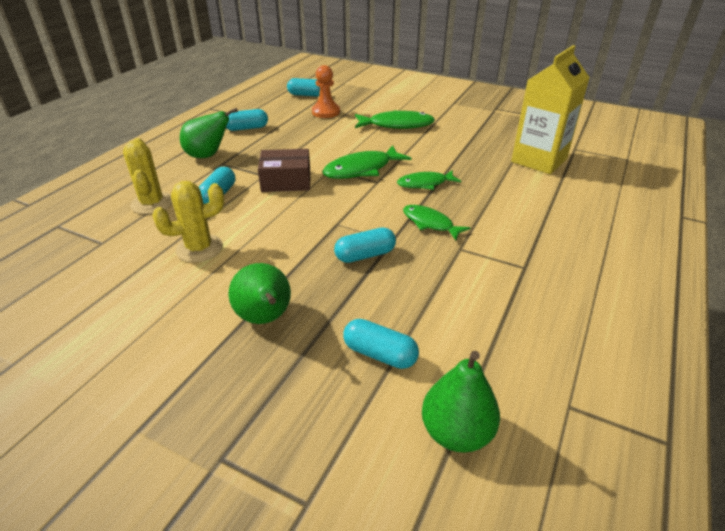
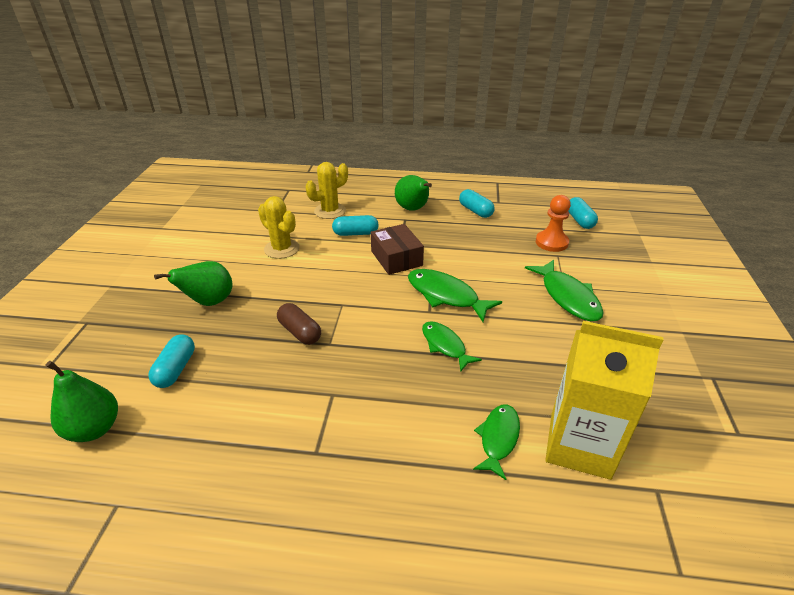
camera: 70 degrees right, 0 degrees up
turquoise capsule [334,227,396,263] -> brown capsule [277,303,321,345]
green fish [403,205,470,240] -> green fish moved to [473,404,520,480]

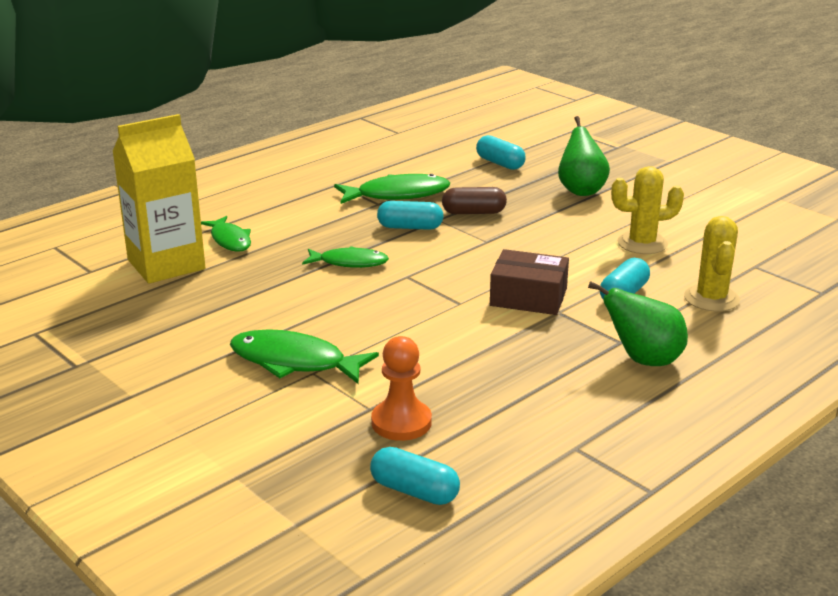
camera: 130 degrees right, 10 degrees down
green pear [45,361,118,442] -> none
green fish [408,269,502,322] -> green fish moved to [334,174,450,204]
turquoise capsule [459,189,495,218] -> turquoise capsule moved to [377,201,444,230]

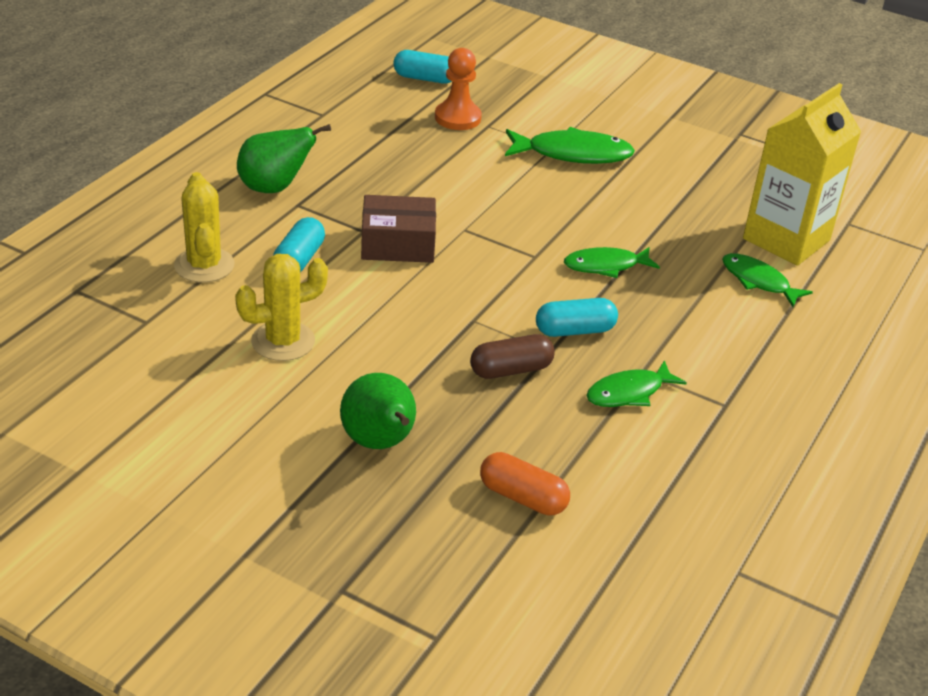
camera: 160 degrees right, 10 degrees up
green fish [334,174,450,204] -> green fish [586,360,687,407], size x0.66
turquoise capsule [476,135,526,170] -> orange capsule [480,452,570,516]

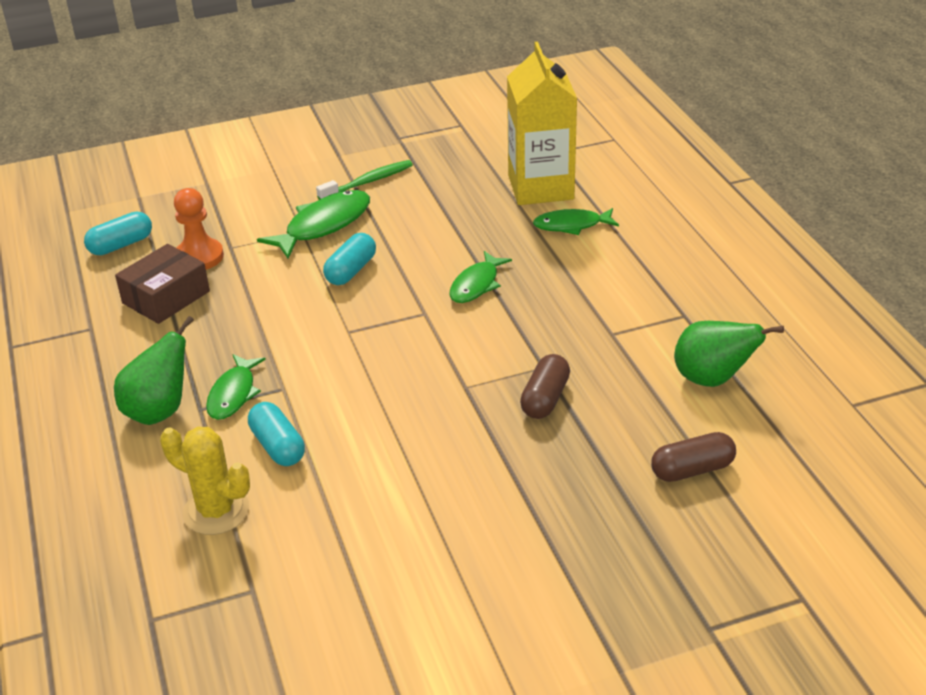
camera: 45 degrees left, 0 degrees up
yellow cactus [235,254,328,361] -> none
green pear [340,373,416,449] -> green pear moved to [674,321,784,387]
brown box [361,195,436,263] -> brown box moved to [115,244,210,324]
orange capsule [480,452,570,516] -> brown capsule [651,432,736,482]
turquoise capsule [536,298,618,337] -> turquoise capsule moved to [323,233,376,285]
green fish [586,360,687,407] -> green fish moved to [206,354,266,420]
none -> green toothbrush [316,160,413,200]

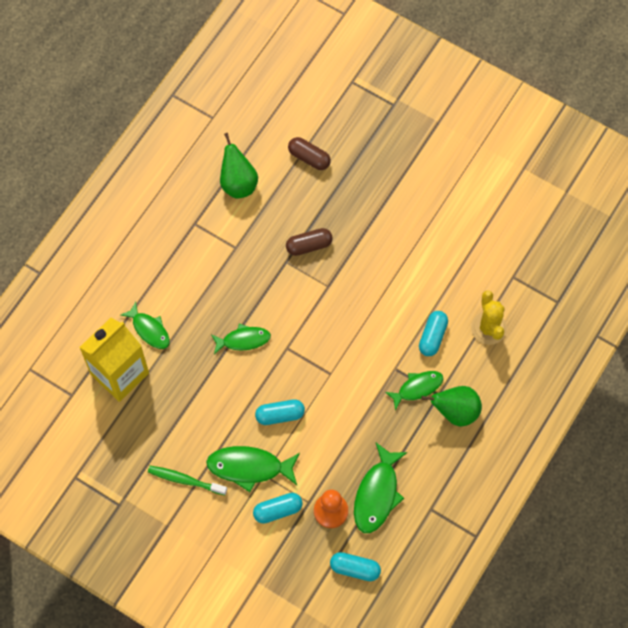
camera: 130 degrees left, 30 degrees up
brown box [115,244,210,324] -> green fish [354,443,408,533]
none -> turquoise capsule [253,493,303,524]

